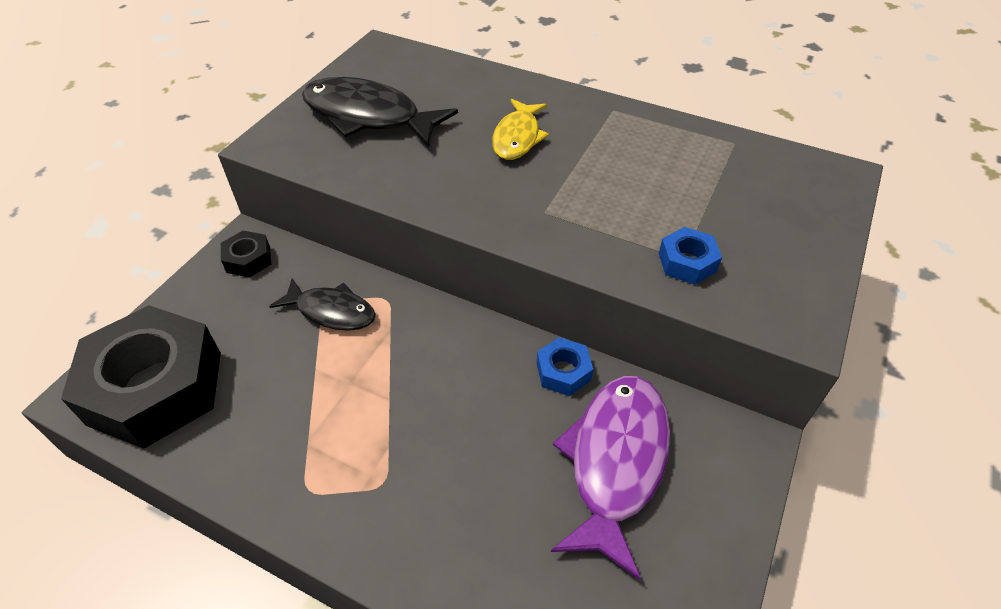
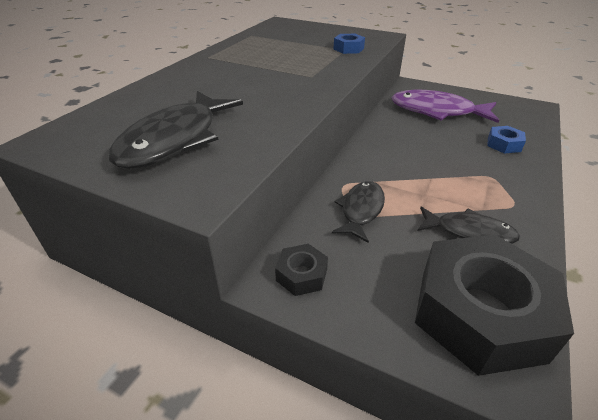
camera: 90 degrees left, 10 degrees down
yellow fish [492,99,549,160] -> none
blue nut [537,337,593,396] -> blue nut moved to [488,126,526,154]
none -> black fish [417,206,520,244]

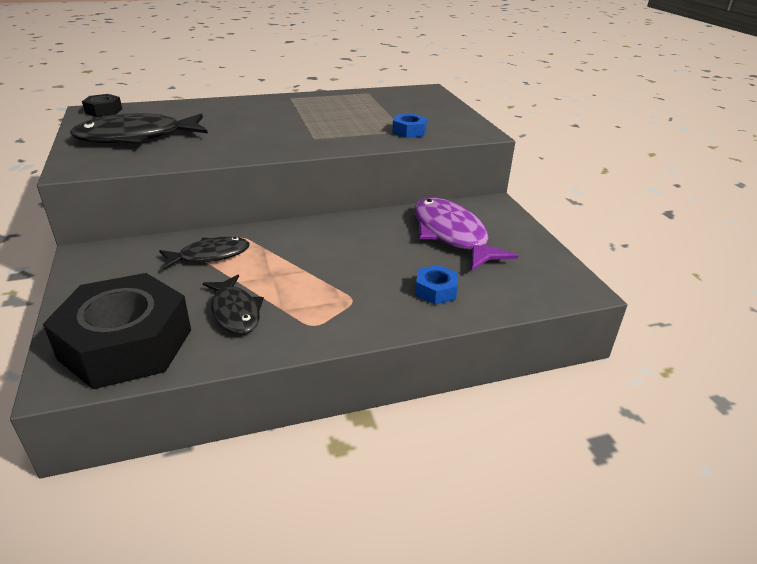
camera: 45 degrees right, 5 degrees down
black nut [275,244,328,296] -> black nut moved to [82,94,122,117]

